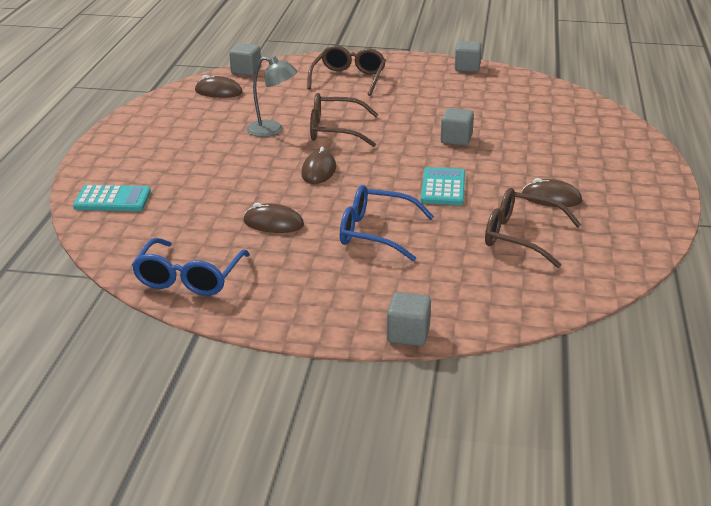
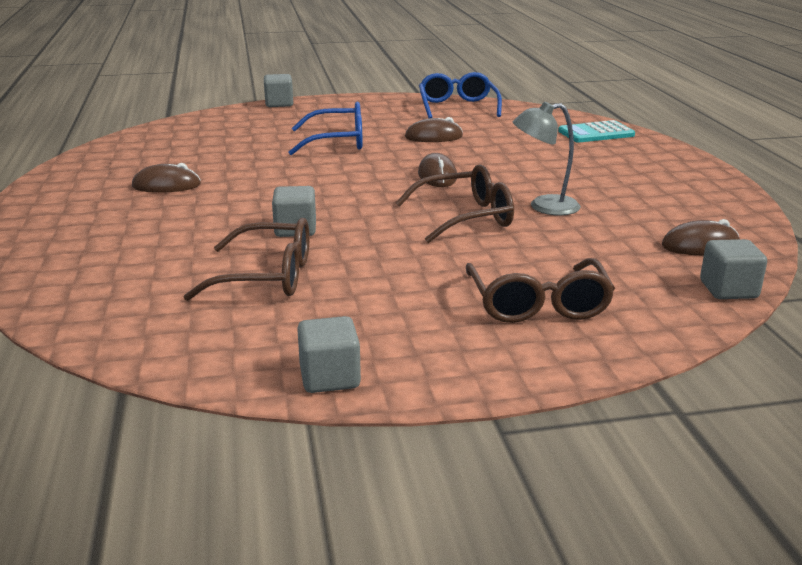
camera: 160 degrees right, 5 degrees down
turquoise calculator [421,167,465,205] -> none
brown glasses [485,188,581,268] -> brown glasses moved to [183,218,310,301]

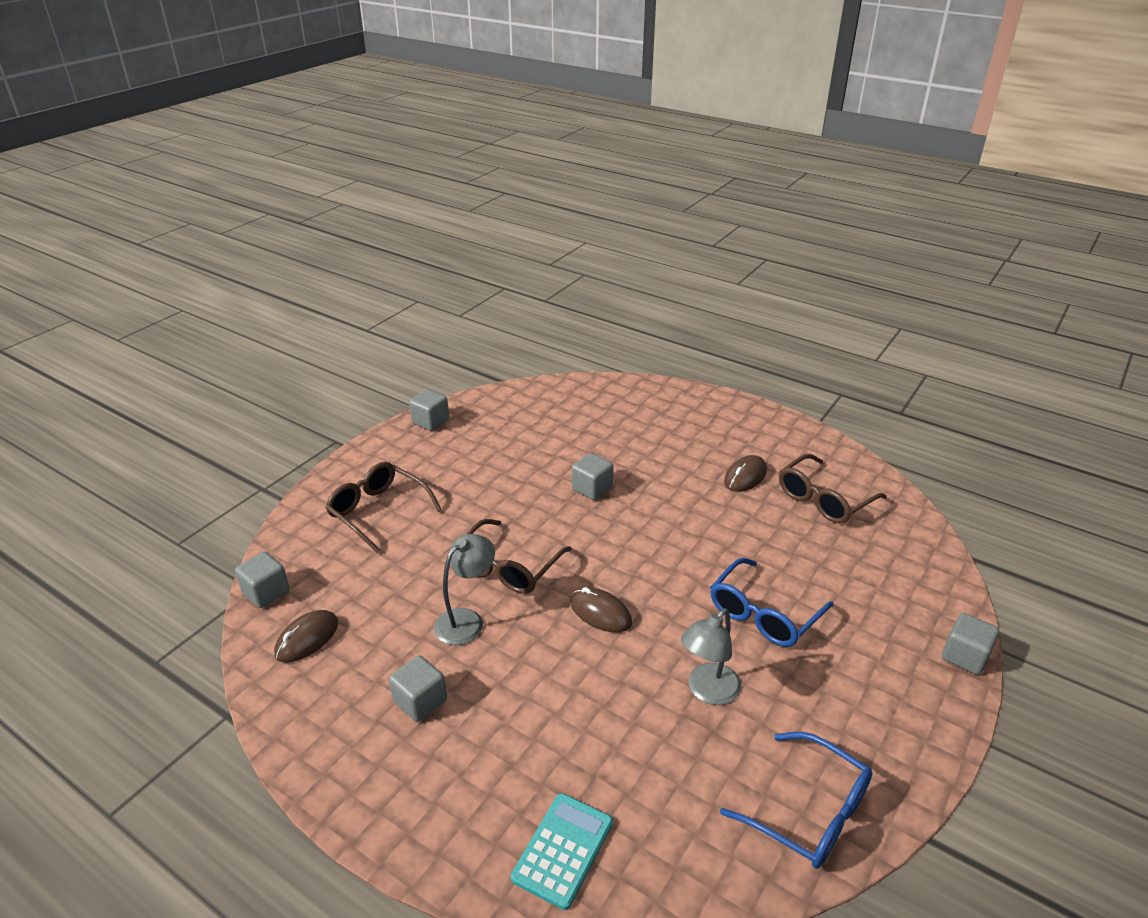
camera: 135 degrees right, 10 degrees up
brown glasses [183,218,310,301] -> brown glasses moved to [779,454,887,524]
brown mouse [405,117,463,142] -> grey lamp [681,608,741,705]
none -> grey cube [389,655,447,722]

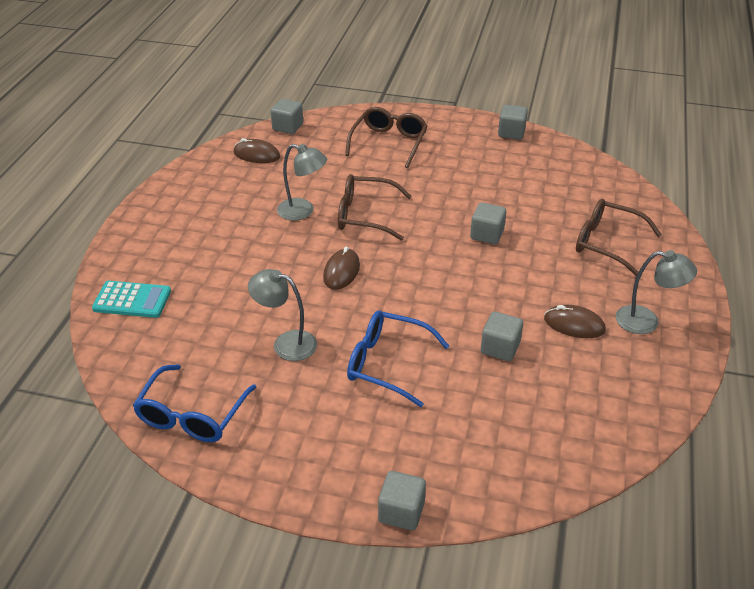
camera: 70 degrees right, 5 degrees up
grey cube [389,655,447,722] -> grey cube moved to [481,311,523,361]
brown glasses [779,454,887,524] -> brown glasses moved to [576,199,662,277]
none -> grey lamp [616,250,697,334]

